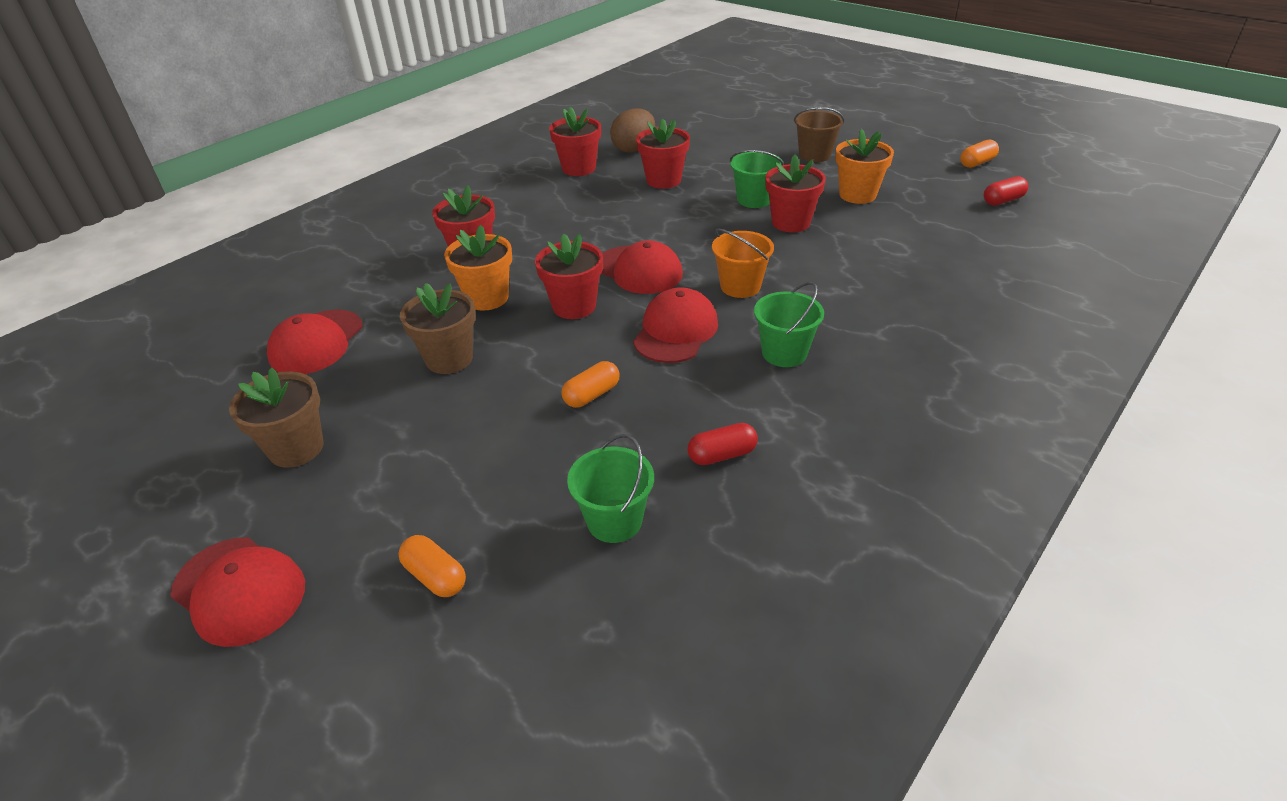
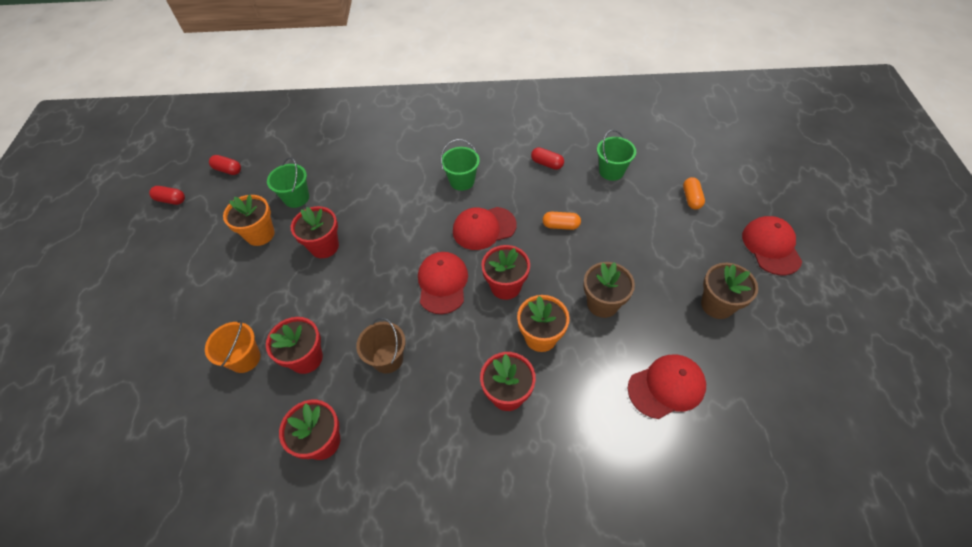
camera: 130 degrees left, 15 degrees up
brown egg [610,108,655,153] -> none
orange bucket [712,229,774,298] -> orange bucket moved to [205,320,260,373]
green bucket [730,150,784,208] -> green bucket moved to [267,157,309,208]
brown bucket [794,107,844,162] -> brown bucket moved to [356,318,406,373]
orange capsule [960,140,999,168] -> red capsule [149,186,185,205]

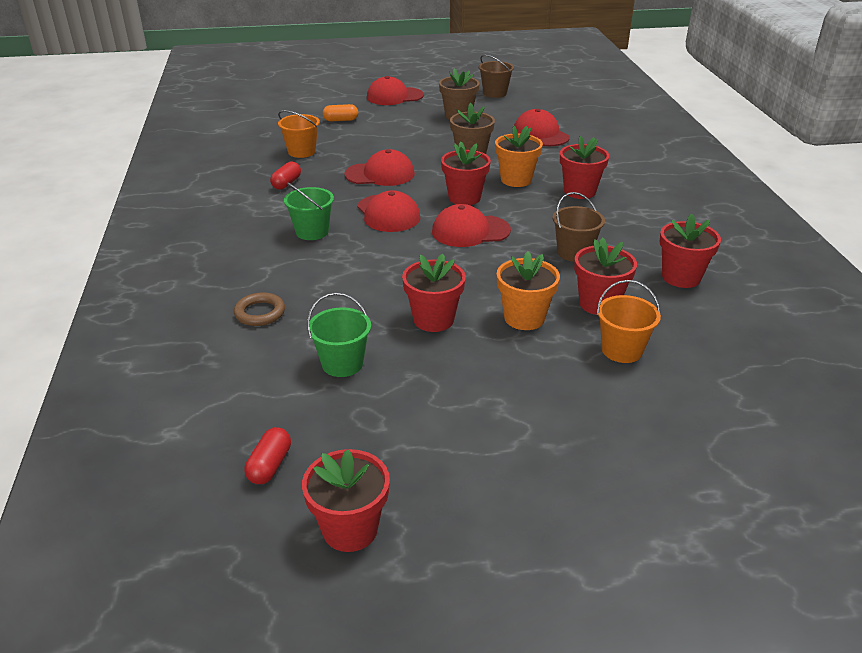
camera: 100 degrees left, 20 degrees down
red capsule [149,186,185,205] -> red flower pot [302,449,390,552]
orange flower pot [223,195,275,246] -> orange flower pot moved to [497,251,560,330]
orange capsule [543,212,581,230] -> red cap [344,149,415,186]
green bucket [597,130,636,181] -> orange bucket [278,110,320,158]
none -> brown ring [234,292,285,326]
none -> brown bucket [479,55,514,98]

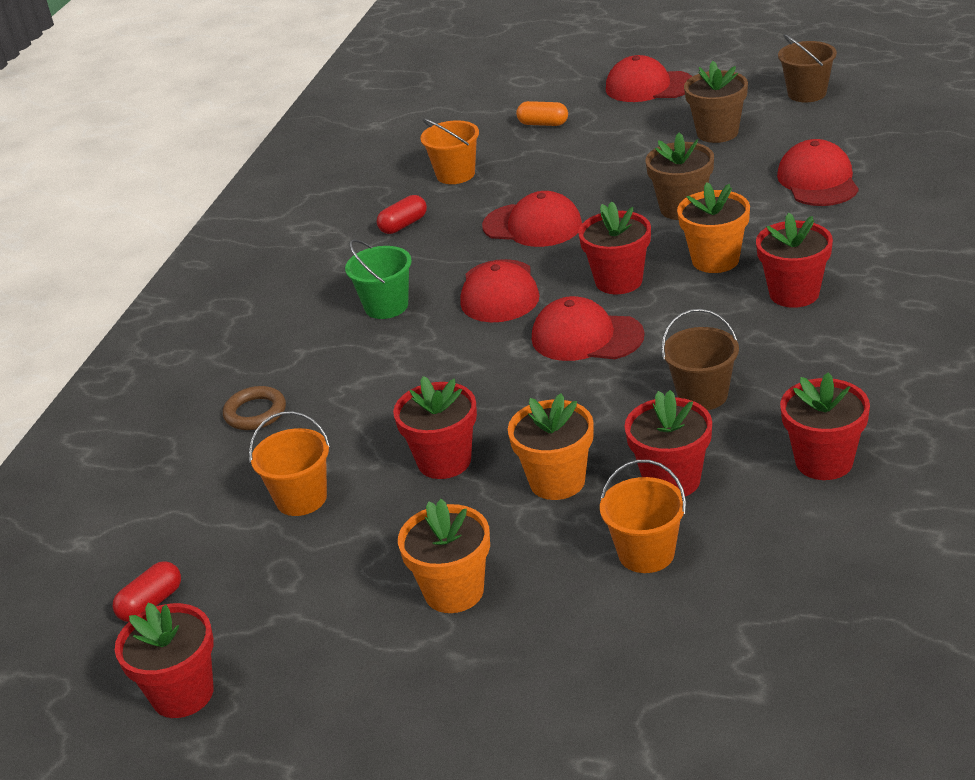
camera: 30 degrees right, 0 degrees up
green bucket [307,293,371,377] -> orange bucket [249,411,330,516]
none -> orange flower pot [398,499,490,613]

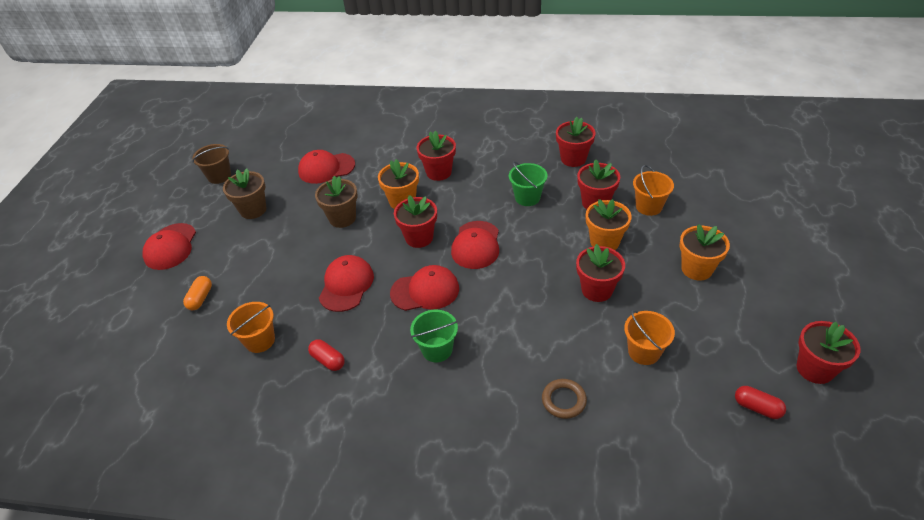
camera: 100 degrees left, 10 degrees up
brown bucket [662,309,739,410] -> green bucket [509,161,547,206]

